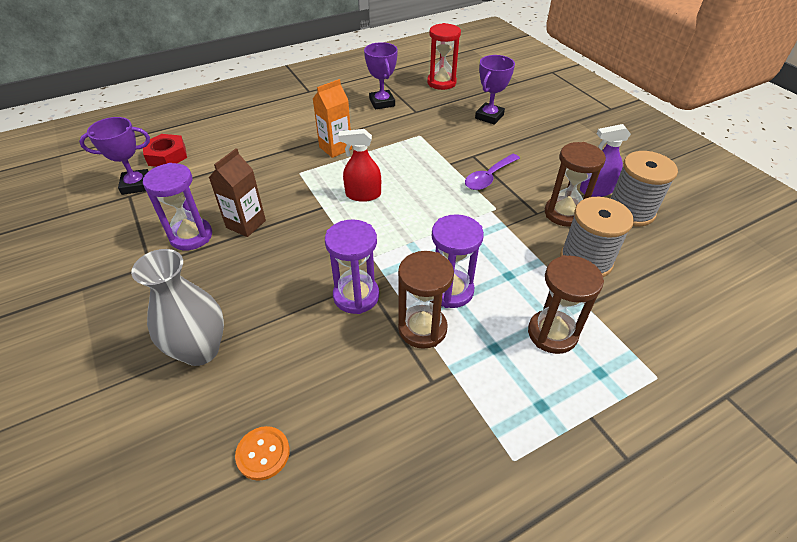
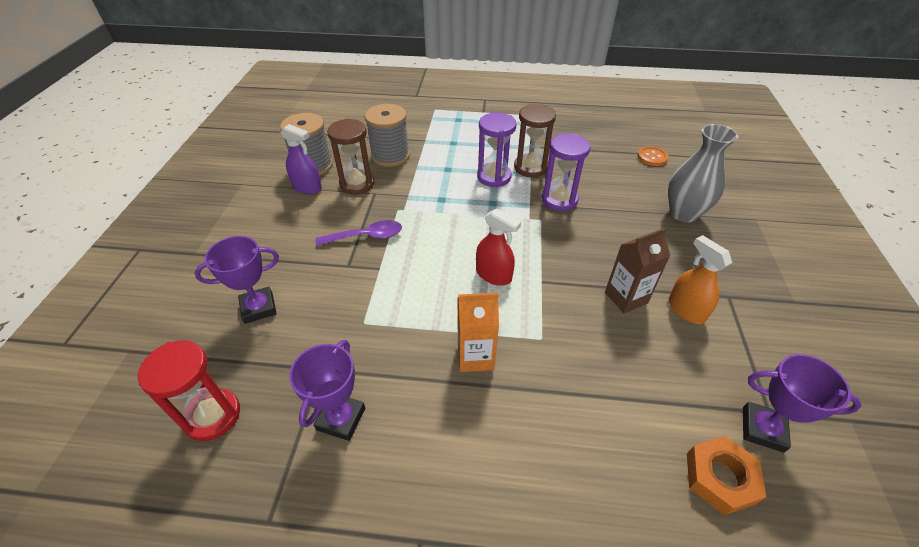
camera: 145 degrees left, 0 degrees up
red nut [142,134,187,167] -> orange nut [687,436,766,515]
purple hourglass [143,163,212,250] -> orange spray bottle [669,235,732,324]
brown hourglass [528,255,604,354] -> none

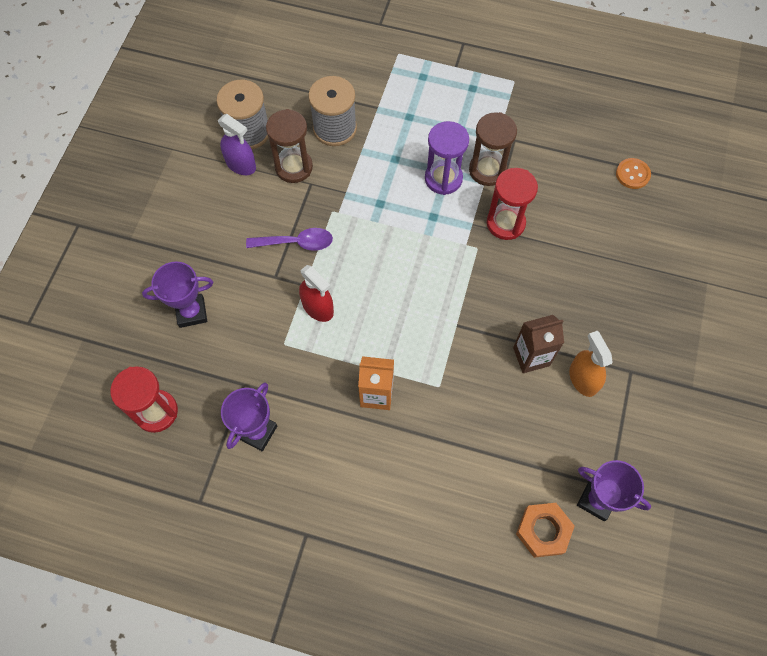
camera: 10 degrees right, 20 degrees up
red spray bottle [476,209,521,286] -> red spray bottle moved to [299,265,334,322]
purple hourglass [542,134,591,211] -> red hourglass [487,168,538,240]
grey vase [668,124,738,223] -> none

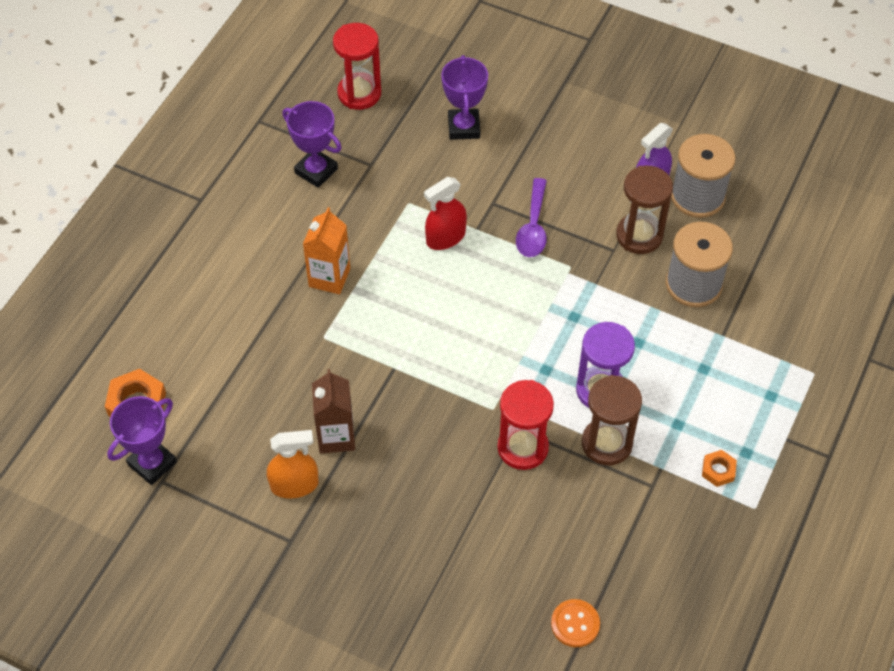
camera: 100 degrees right, 10 degrees down
none -> orange nut [702,450,737,487]

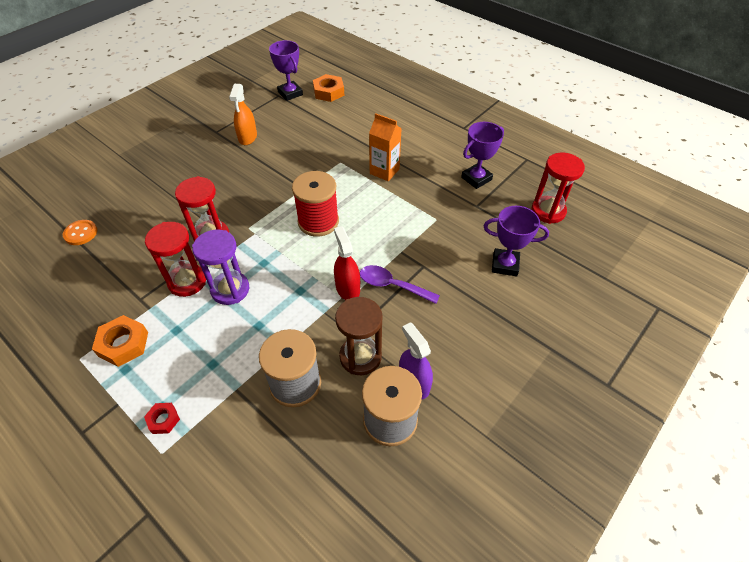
camera: 105 degrees right, 5 degrees down
brown carton [312,369,355,454] -> none
red spray bottle [424,177,467,250] -> red spray bottle moved to [334,226,360,300]
brown hourglass [582,375,642,465] -> red hourglass [145,222,206,297]
orange nut [702,450,737,487] -> orange nut [92,315,148,367], size x1.72
none -> red nut [144,403,180,434]
none -> red spool [292,171,339,237]

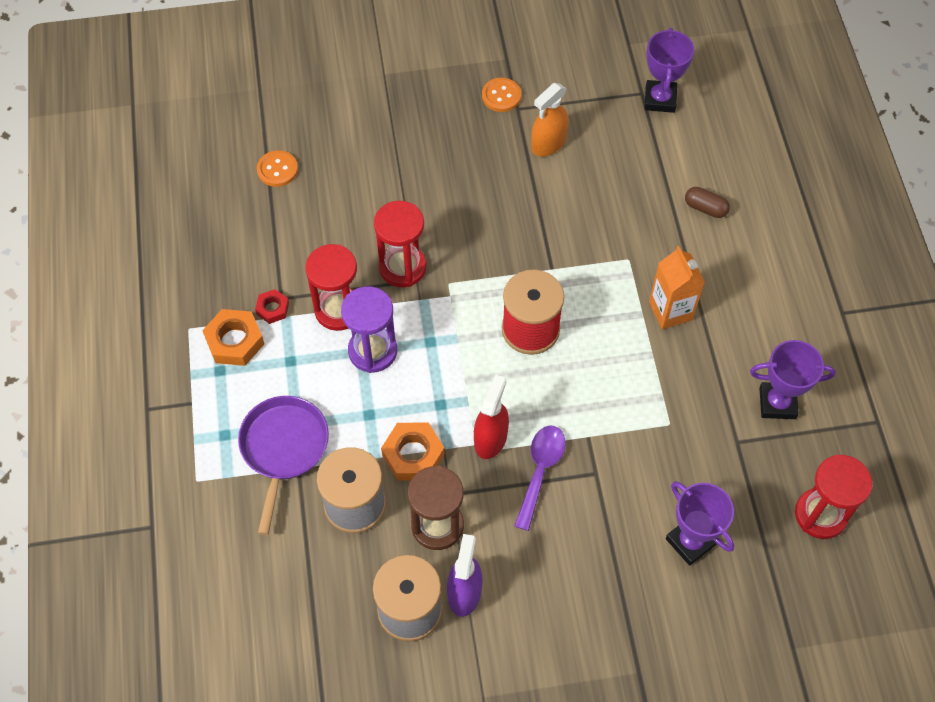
camera: 40 degrees right, 10 degrees up
red nut [144,403,180,434] -> red nut moved to [255,289,289,324]
orange nut [313,74,344,102] -> orange nut moved to [381,422,445,481]
purple spoon [360,265,440,304] -> purple spoon turned 45 degrees clockwise [514,425,566,531]
none -> purple pan [238,396,329,535]
none -> orange button [482,78,521,112]
none -> brown capsule [685,187,730,218]

